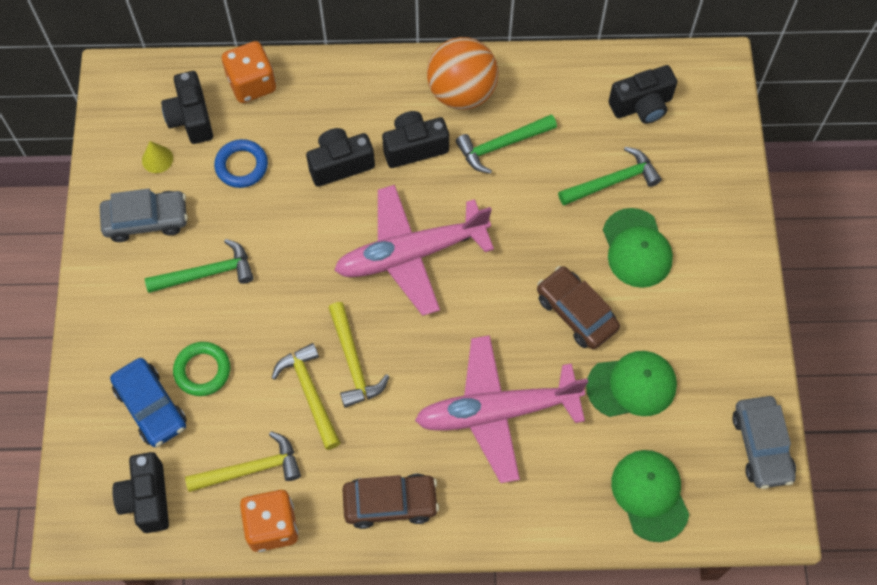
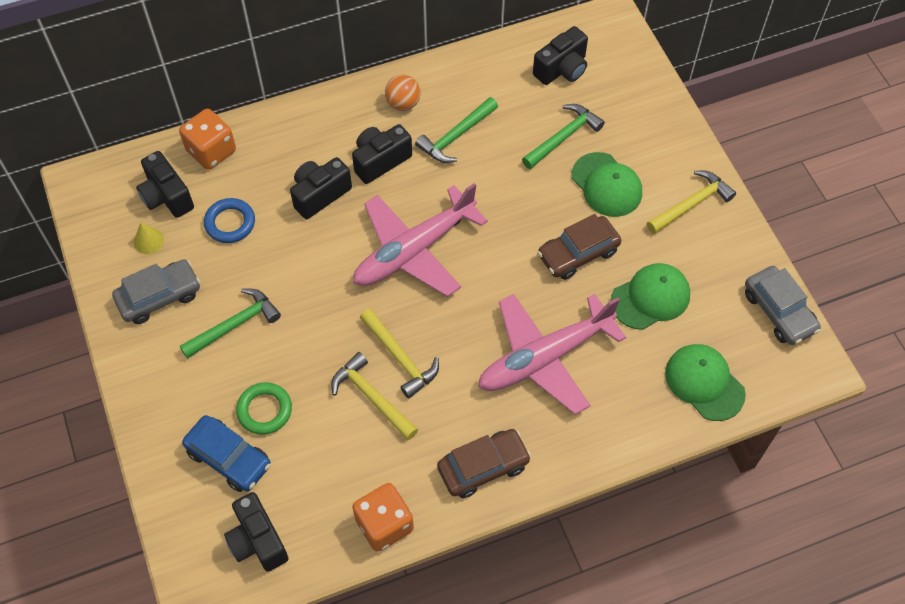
camera: 20 degrees left, 5 degrees down
yellow hammer [185,431,301,492] -> yellow hammer moved to [647,171,736,234]
orange ball [427,37,499,110] -> orange ball [385,75,421,111], size x0.54
brown car [537,266,620,349] -> brown car turned 60 degrees counterclockwise [537,214,621,280]

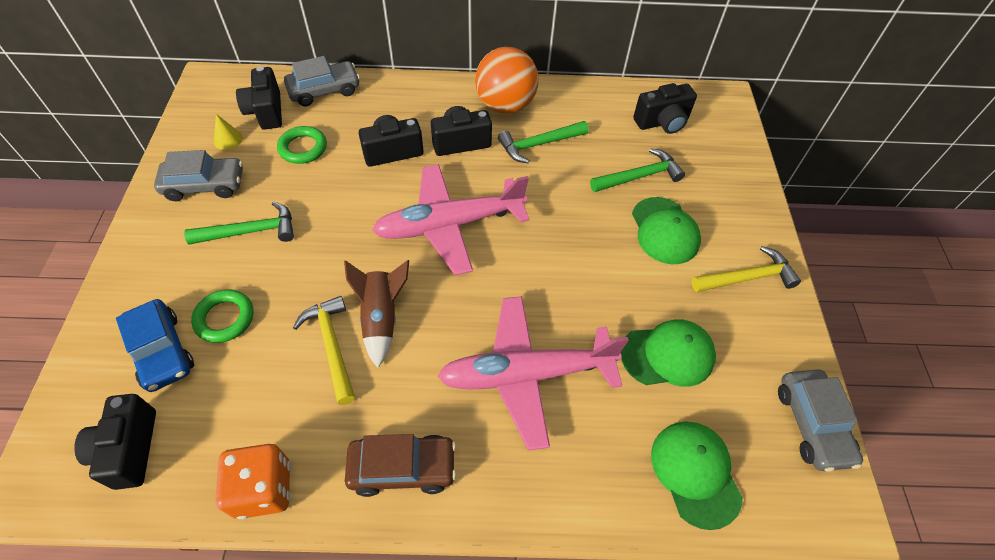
camera: 20 degrees right, 5 degrees down
orange dice [179,109,236,170] -> grey car [284,56,360,106]
blue ring [204,198,255,243] -> green ring [277,126,327,164]
yellow hammer [360,309,439,399] -> brown rocket [344,260,409,368]
orange ball [385,75,421,111] -> orange ball [475,47,539,113], size x1.84
brown car [537,214,621,280] -> none

